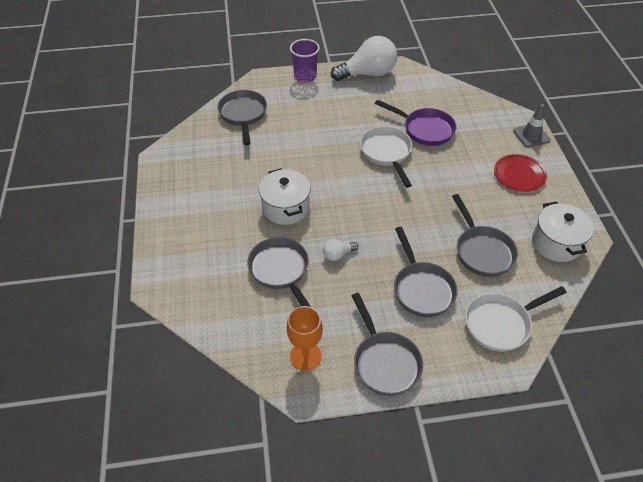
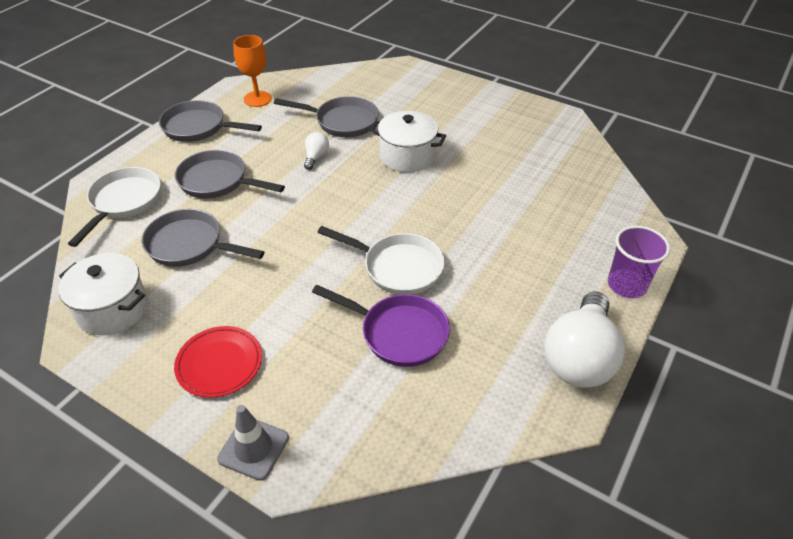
camera: 130 degrees right, 5 degrees down
grey pan [217,90,267,145] -> none
purple pan [375,99,456,146] -> purple pan turned 135 degrees counterclockwise [312,285,450,367]

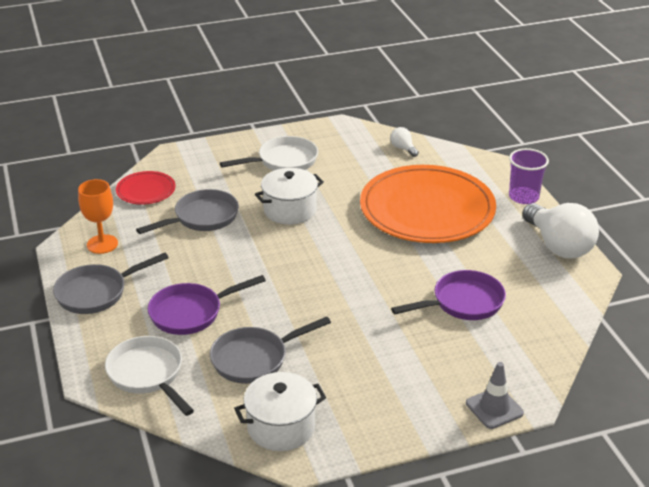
camera: 50 degrees left, 10 degrees down
red plate [174,326,262,398] -> red plate moved to [116,171,176,205]
grey pan [175,150,285,198] -> purple pan [148,275,266,335]
white light bulb [304,132,329,170] -> white light bulb moved to [390,127,419,157]
white pan [317,226,445,295] -> white pan moved to [220,136,318,171]
none -> orange plate [360,165,496,243]

